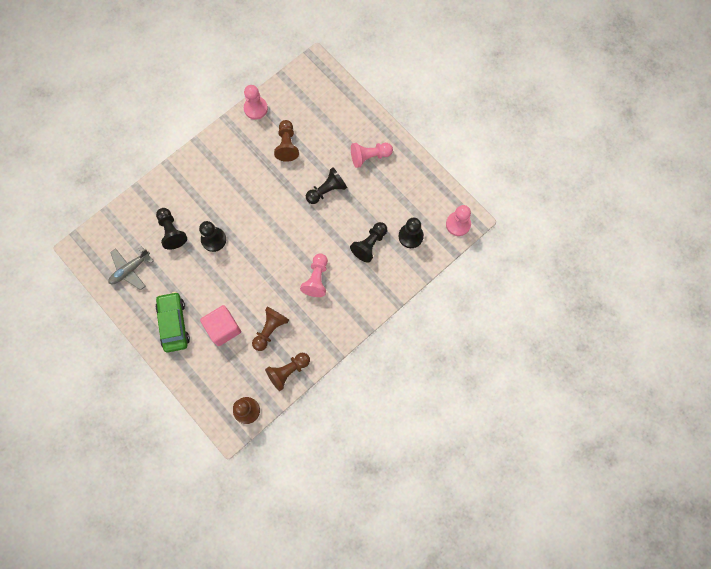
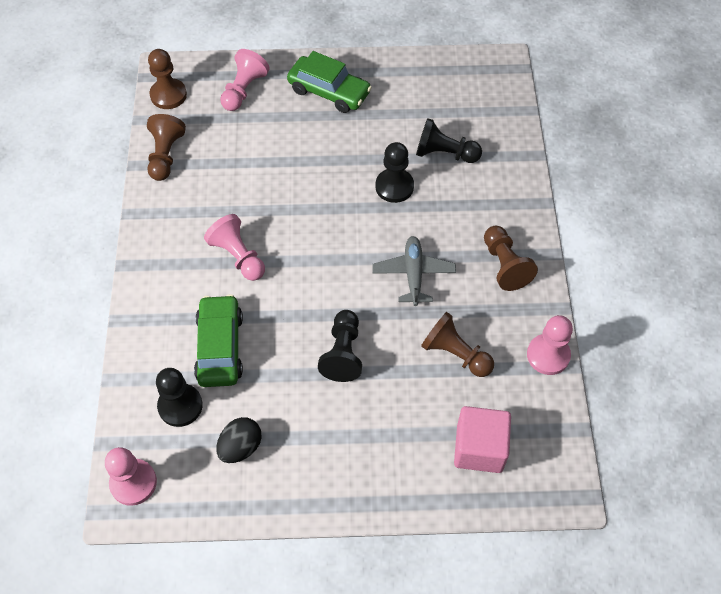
camera: 130 degrees right, 15 degrees down
grey plane [108,246,153,290] -> grey plane moved to [372,236,456,306]
pink cube [200,305,241,346] -> pink cube moved to [454,406,511,473]
brown pawn [252,307,289,351] -> brown pawn moved to [484,226,538,291]
black pawn [350,222,387,263] -> green car [194,294,243,387]
pink pawn [351,143,393,168] -> pink pawn moved to [220,49,270,111]
none -> black egg [216,417,262,463]

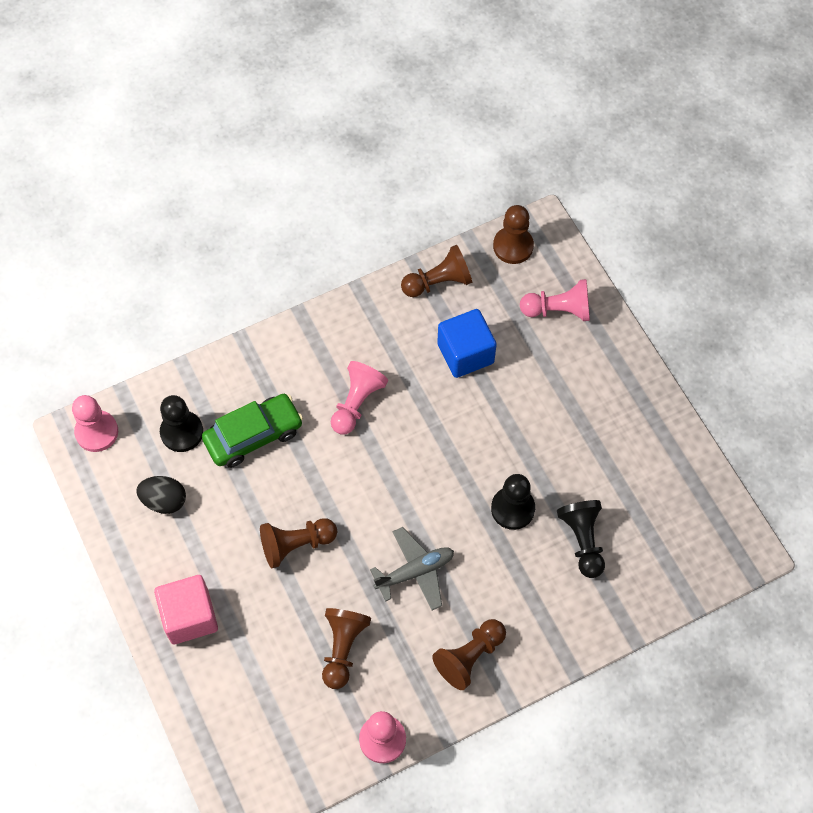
camera: 65 degrees right, 5 degrees up
green car [287,51,372,113] -> none
black pawn [318,310,362,382] -> brown pawn [260,518,337,568]
pink cube [454,406,511,473] -> pink cube moved to [154,575,218,644]
none -> blue cube [437,309,497,378]

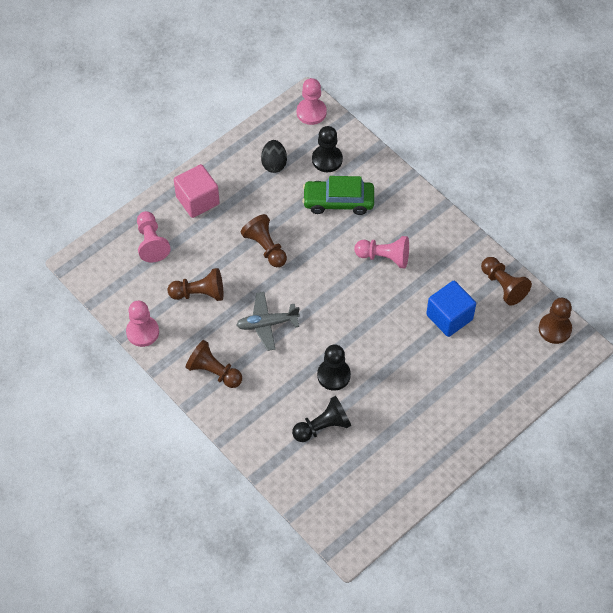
camera: 75 degrees right, 5 degrees down
green car [202,394,303,468] -> green car turned 135 degrees clockwise [302,176,374,215]
grey plane [370,527,454,610] -> grey plane turned 120 degrees clockwise [236,292,300,351]
pink pawn [520,279,590,321] -> pink pawn moved to [137,211,171,263]

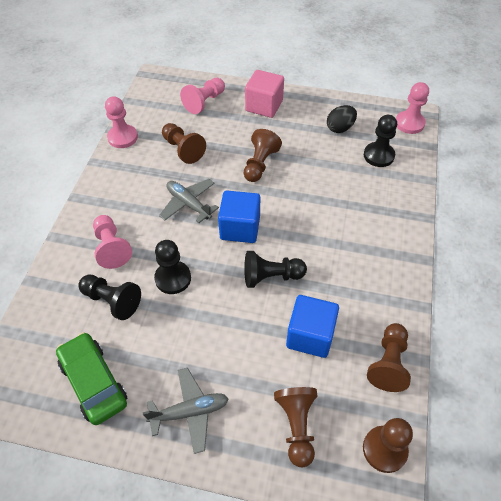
camera: 55 degrees right, 5 degrees down
brown pawn [186,340,242,388] -> brown pawn moved to [274,387,318,468]
green car [302,176,374,215] -> green car moved to [56,332,127,425]
pink pawn [354,236,409,268] -> pink pawn moved to [93,215,132,269]
none -> grey plane [143,368,229,454]
none -> blue cube [218,190,260,243]
none -> black pawn [244,251,307,288]

